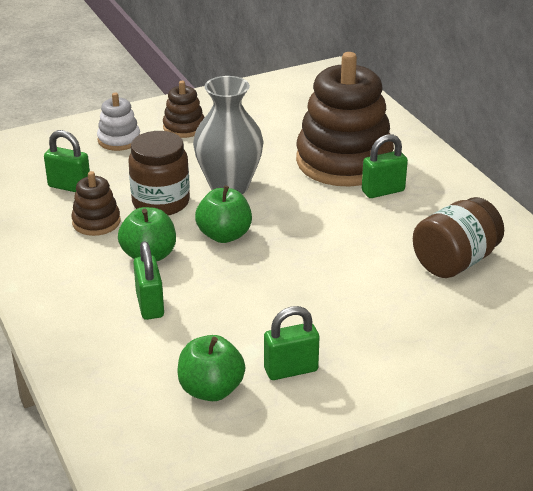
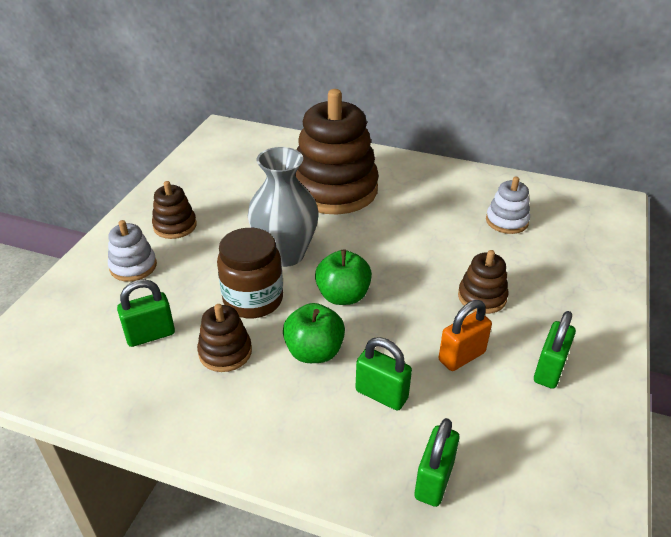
camera: 45 degrees left, 5 degrees up
green apple [177,335,245,401] -> none
green padlock [362,134,408,198] -> green padlock moved to [414,418,459,507]
brown jar [413,197,504,278] -> white stacking toy [486,177,530,234]
none -> orange padlock [439,300,492,371]
none -> brown stacking toy [458,250,508,314]

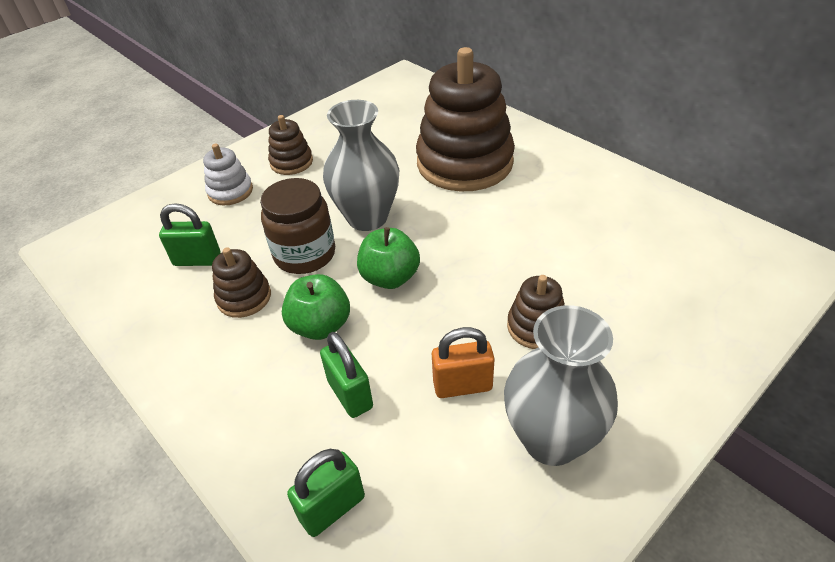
camera: 30 degrees right, 5 degrees up
white stacking toy [486,177,530,234] -> none
green padlock [534,311,576,389] -> grey vase [504,305,618,466]

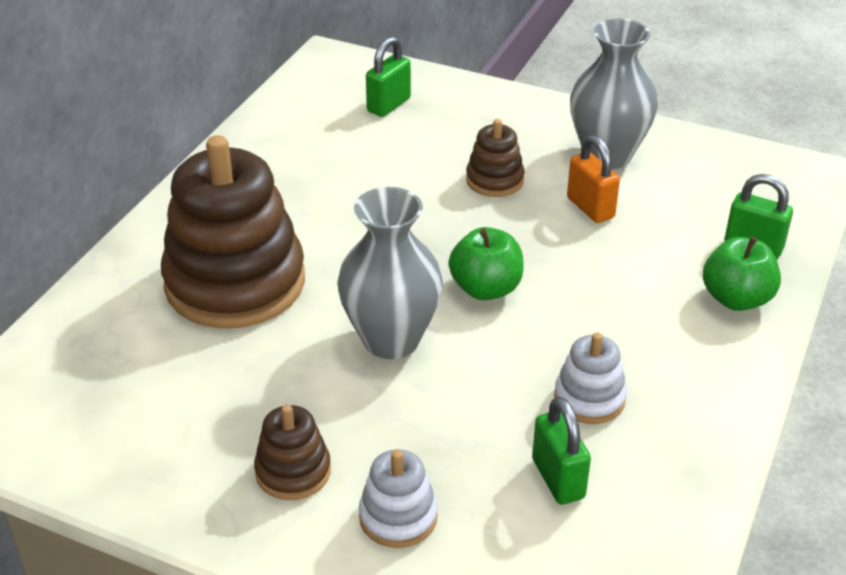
camera: 115 degrees left, 5 degrees down
brown stacking toy [212,247,271,318] -> white stacking toy [554,332,627,424]
brown jar [260,178,335,274] -> none
green apple [282,274,350,340] -> green apple moved to [703,237,781,311]
green padlock [320,332,373,418] -> green padlock moved to [366,36,411,117]

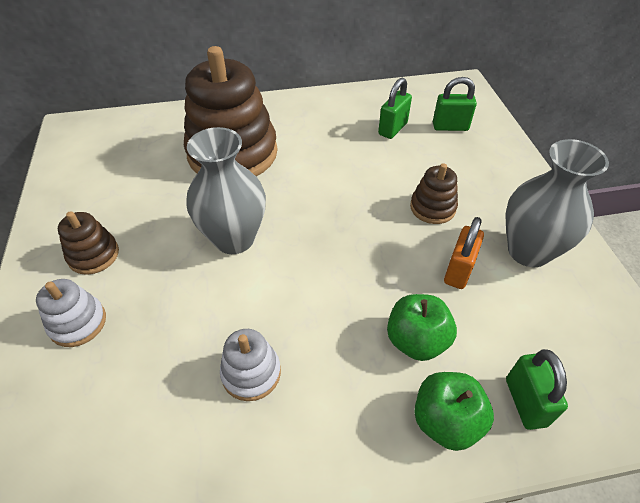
camera: 55 degrees right, 10 degrees up
green apple [449,227,524,300] -> green apple moved to [387,294,457,361]
green padlock [532,396,591,505] -> green padlock moved to [378,78,412,139]

